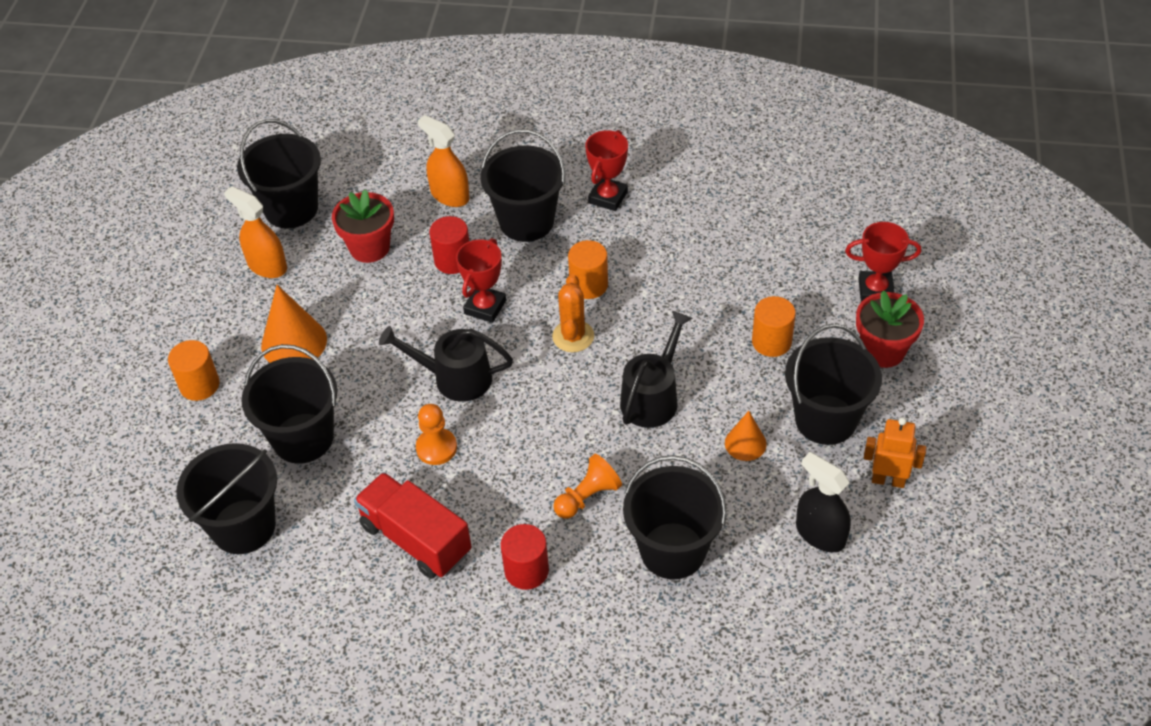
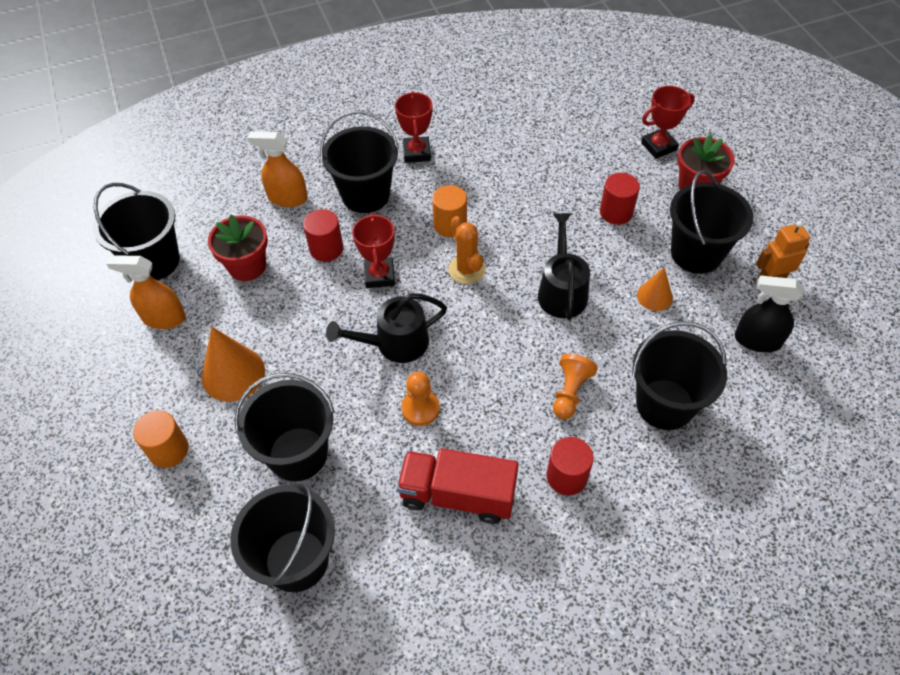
camera: 30 degrees left, 5 degrees up
orange cylinder [752,296,796,357] -> red cylinder [600,173,640,225]

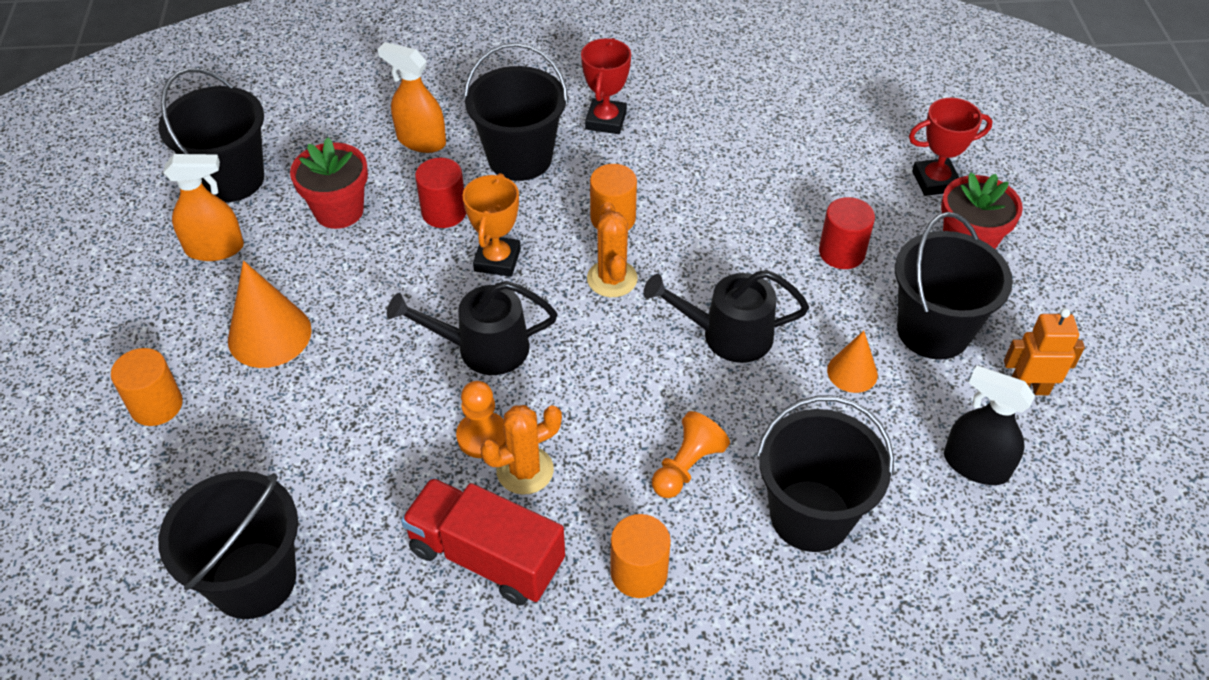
camera: 15 degrees right, 5 degrees down
orange spray bottle [106,255,186,329] -> orange spray bottle turned 150 degrees clockwise [163,154,244,261]
black bucket [234,373,335,482] -> none
red trophy [352,213,395,288] -> orange trophy [462,173,521,277]
black watering can [538,213,590,320] -> black watering can turned 105 degrees counterclockwise [643,270,809,363]
red cylinder [547,437,594,495] -> orange cylinder [610,514,671,598]
none -> orange cactus [480,405,562,495]

